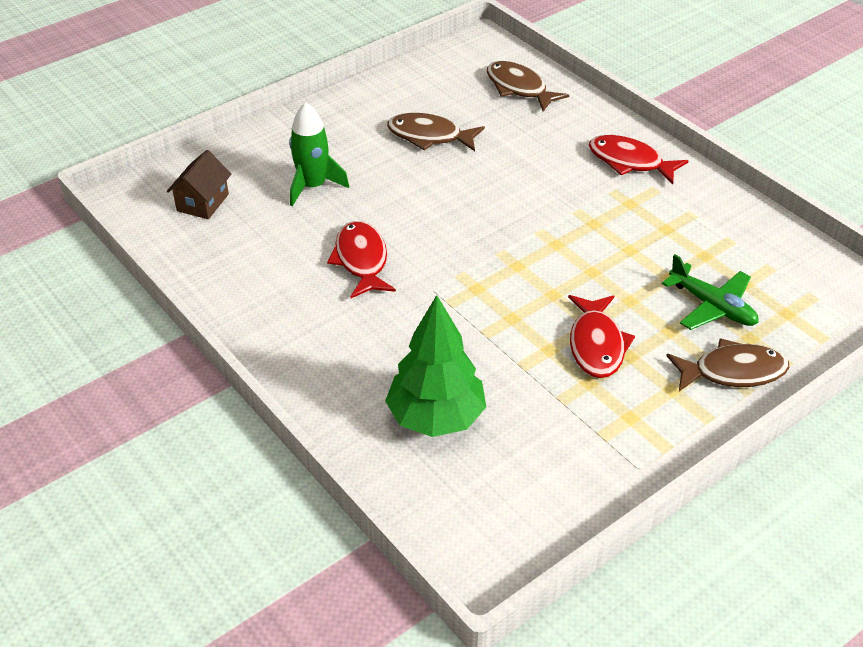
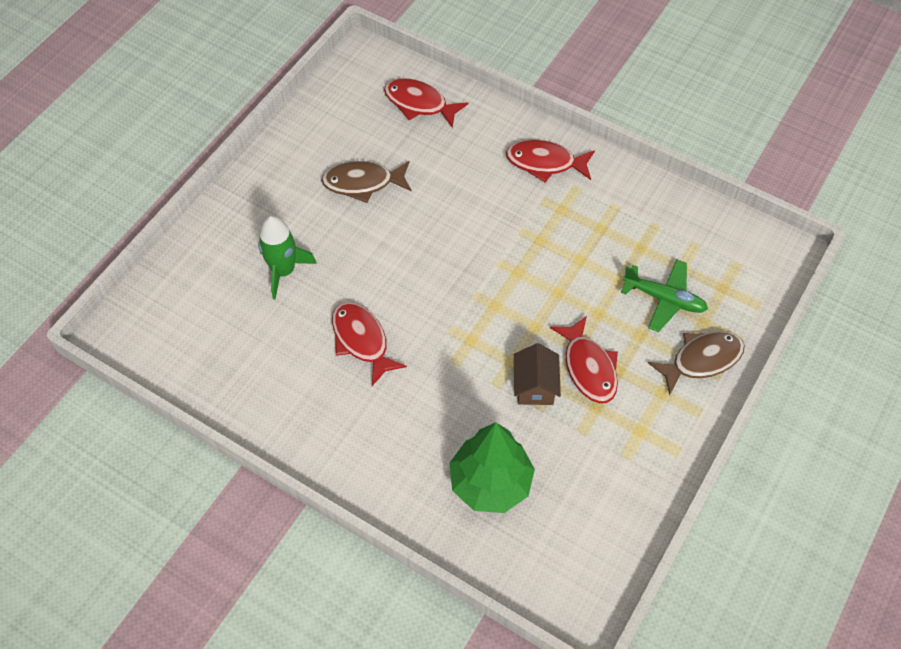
camera: 20 degrees left, 15 degrees up
brown house [167,150,231,219] -> brown house moved to [514,343,561,405]
brown fish [487,61,569,111] -> red fish [384,78,468,128]

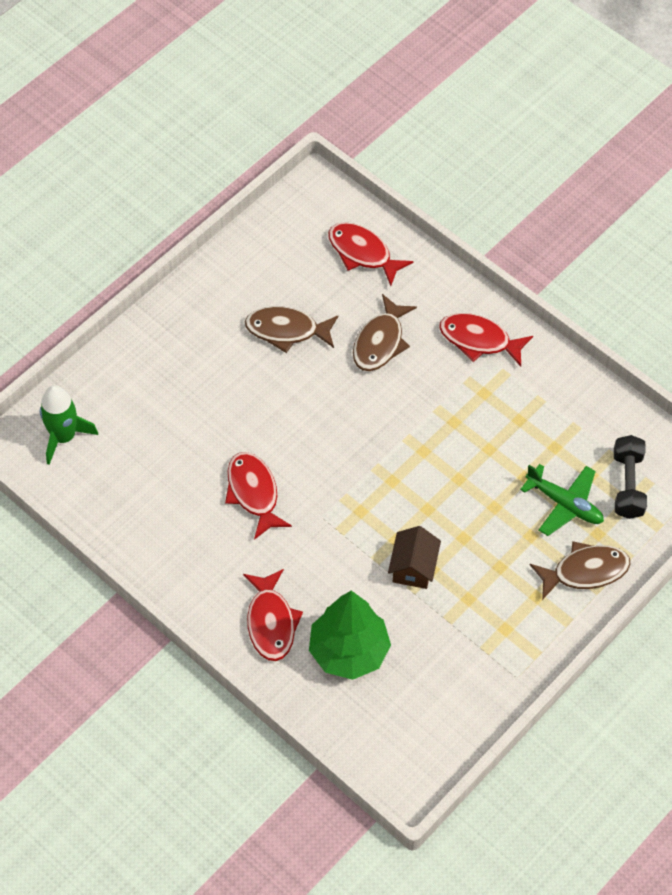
camera: 10 degrees right, 0 degrees up
green rocket [258,216,317,299] -> green rocket moved to [40,385,98,465]
red fish [550,316,618,403] -> red fish moved to [243,569,303,661]
none -> brown fish [353,294,417,371]
none -> black dumbbell [614,435,647,519]

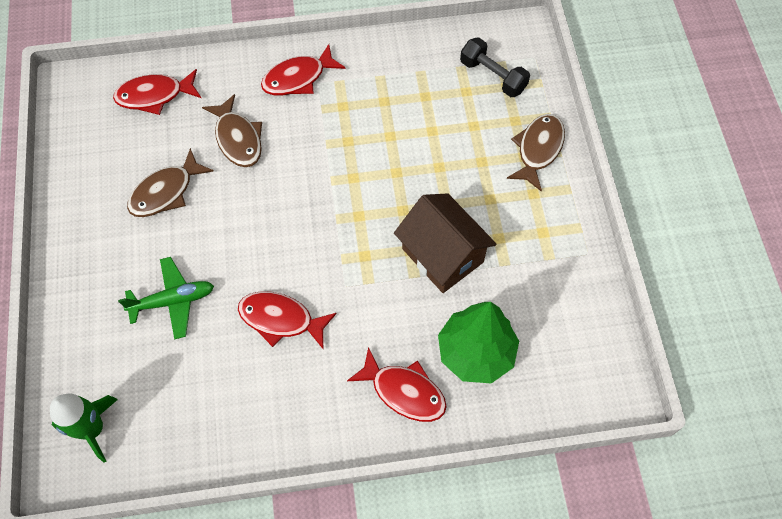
camera: 50 degrees left, 5 degrees up
brown house [388,526,441,589] -> brown house [394,193,496,293], size x1.64
green plane [520,464,604,536] -> green plane moved to [118,257,214,339]

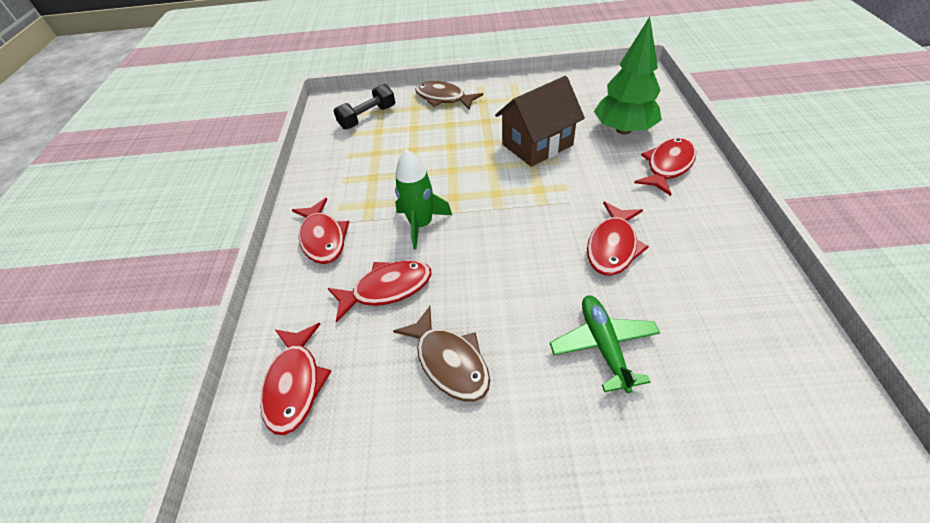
camera: 80 degrees left, 15 degrees down
green rocket [50,394,118,463] -> green rocket moved to [395,149,452,249]
brown fish [202,94,262,167] -> red fish [328,260,432,323]

